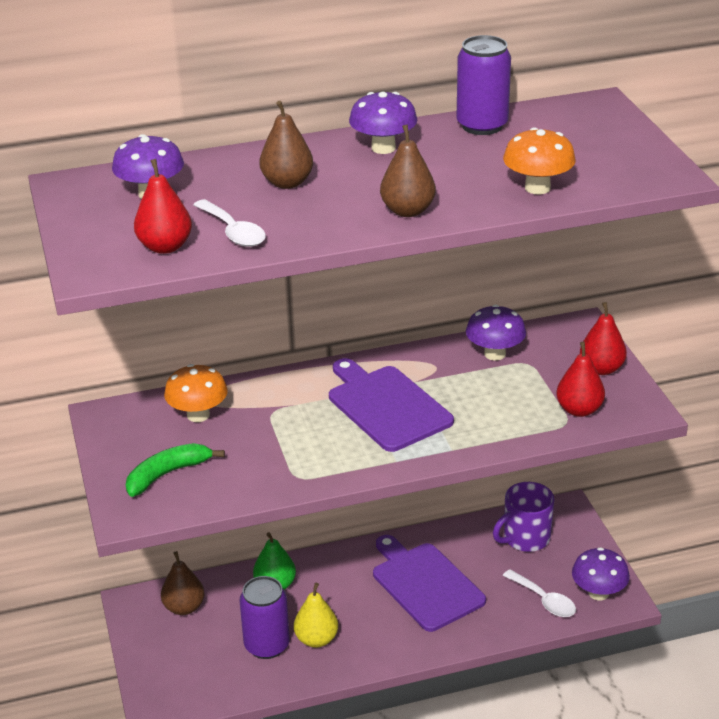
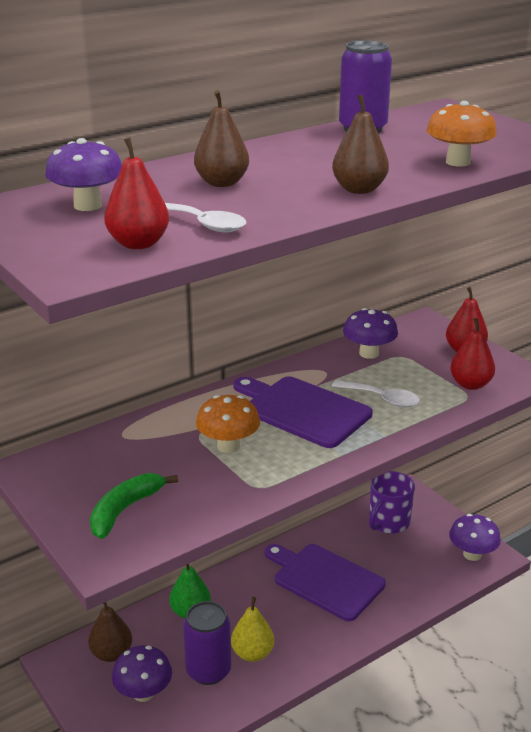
camera: 20 degrees left, 5 degrees down
orange mushroom [164,364,228,422] -> orange mushroom moved to [196,395,260,453]
purple mushroom [349,92,417,154] -> purple mushroom moved to [112,645,172,702]
white spoon [503,569,576,617] -> white spoon moved to [332,380,420,407]

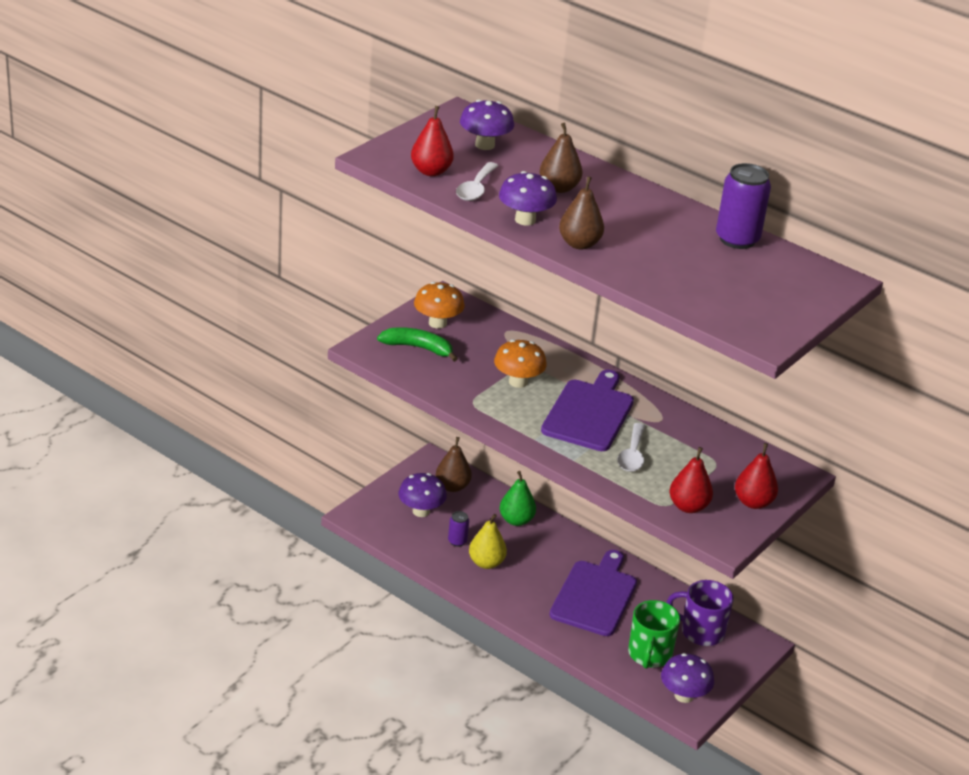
camera: 70 degrees right, 5 degrees up
purple can [183,601,231,685] -> purple can [448,511,469,547], size x0.51
purple mushroom [343,308,398,359] -> purple mushroom moved to [499,171,557,226]
orange mushroom [427,101,497,167] -> orange mushroom moved to [414,282,465,329]
none -> green mug [628,600,680,669]

